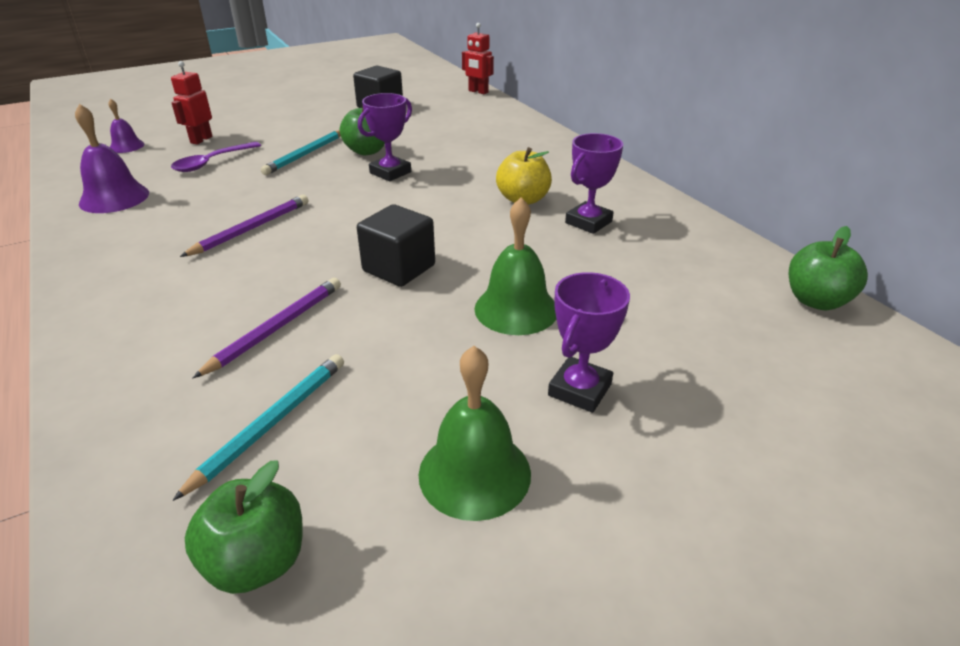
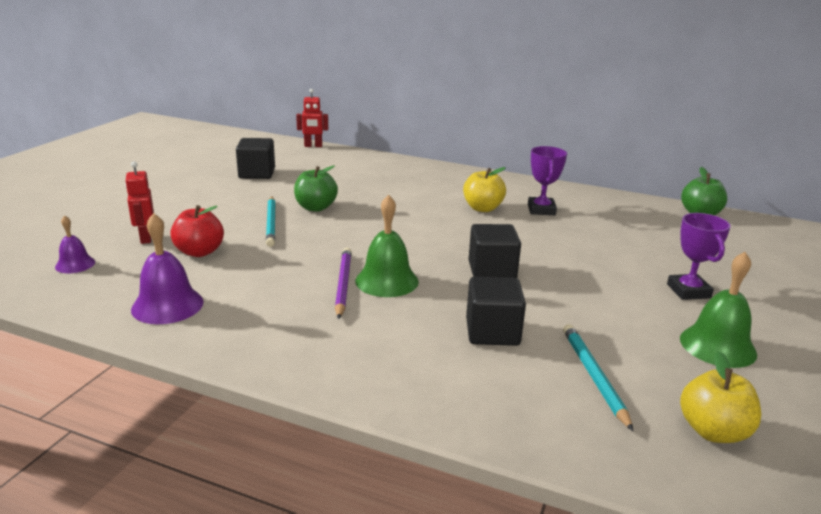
camera: 40 degrees left, 10 degrees down
purple spoon [171,142,261,172] -> red apple [170,205,224,257]
green apple [185,460,303,594] -> yellow apple [680,351,761,443]
purple pencil [193,278,341,378] -> black cube [466,277,526,346]
purple trophy [358,93,412,181] -> none
green bell [474,197,556,335] -> green bell moved to [355,195,419,297]

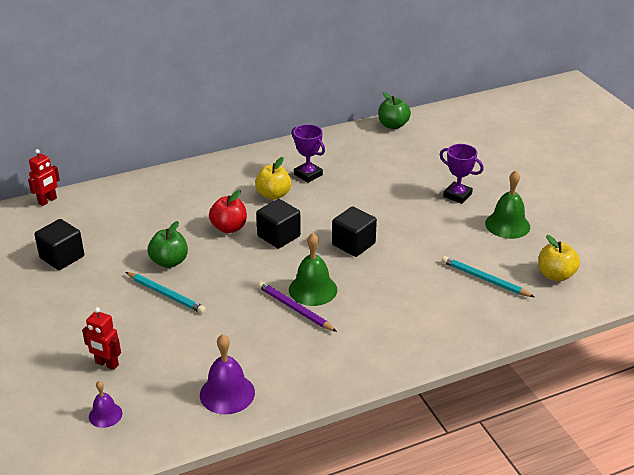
camera: 45 degrees left, 10 degrees up
red apple [170,205,224,257] -> red apple moved to [209,190,247,233]
black cube [466,277,526,346] -> black cube moved to [256,199,301,249]

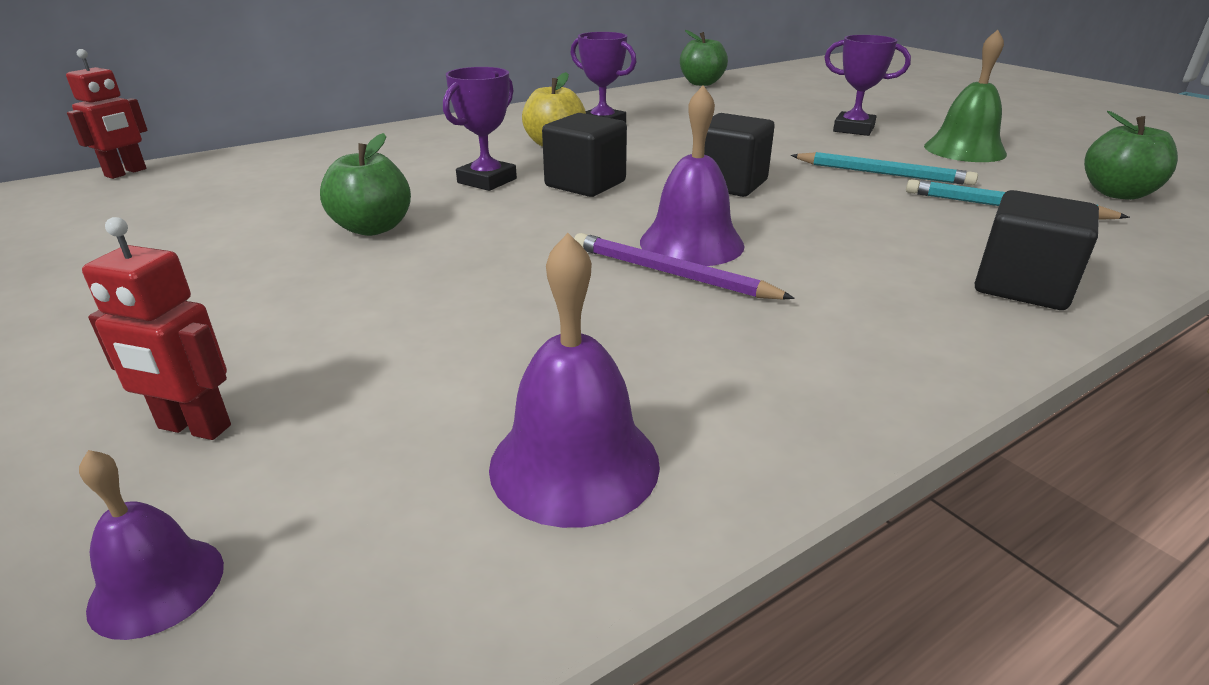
camera: 10 degrees left, 5 degrees down
black cube [34,219,84,270] -> black cube moved to [975,190,1099,310]
turquoise pencil [126,272,206,313] -> turquoise pencil moved to [791,152,978,185]
red apple [209,190,247,233] -> purple trophy [443,67,517,191]
green bell [289,233,337,306] -> purple bell [640,85,745,266]
yellow apple [539,235,580,281] -> green apple [1084,111,1178,200]

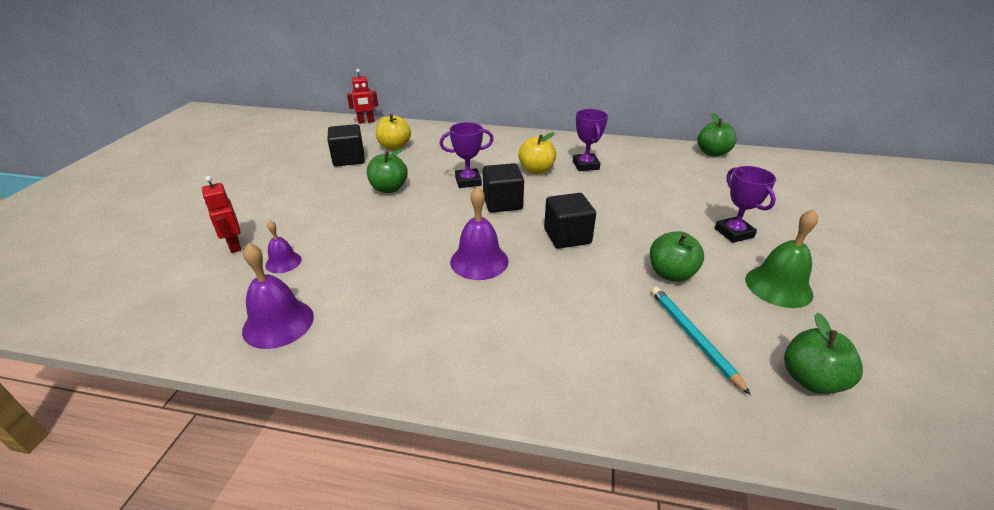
camera: 45 degrees right, 5 degrees up
purple bell [79,450,224,640] -> purple bell moved to [265,221,302,273]
purple pencil [574,233,795,300] -> none
turquoise pencil [791,152,978,185] -> green apple [650,231,704,282]
black cube [975,190,1099,310] -> black cube moved to [327,124,365,166]
none -> yellow apple [376,114,411,150]

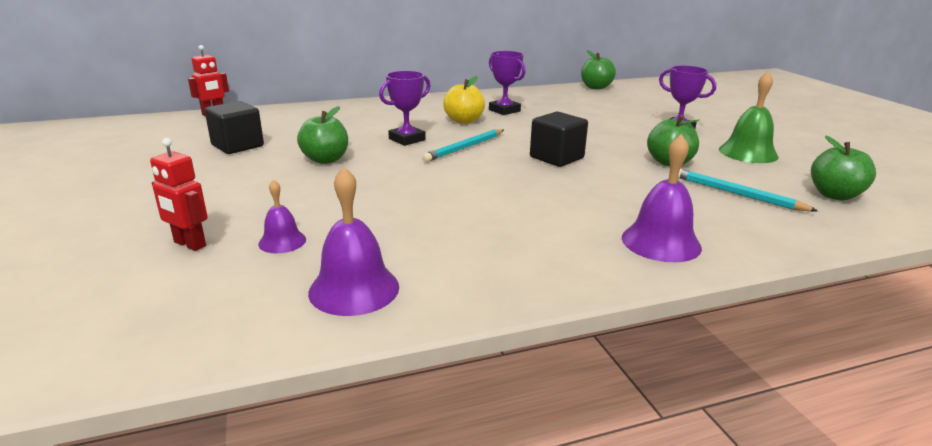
camera: 30 degrees left, 10 degrees down
yellow apple [376,114,411,150] -> none
purple bell [450,186,509,280] -> purple bell moved to [622,134,702,262]
black cube [483,163,524,213] -> turquoise pencil [422,129,504,162]

